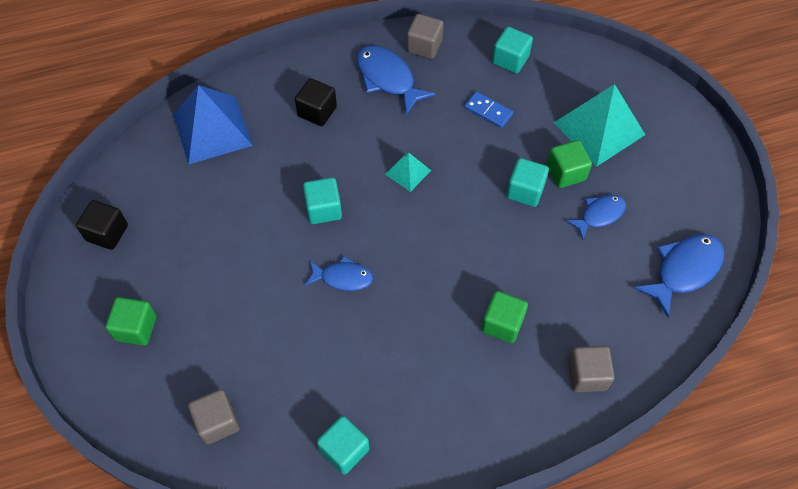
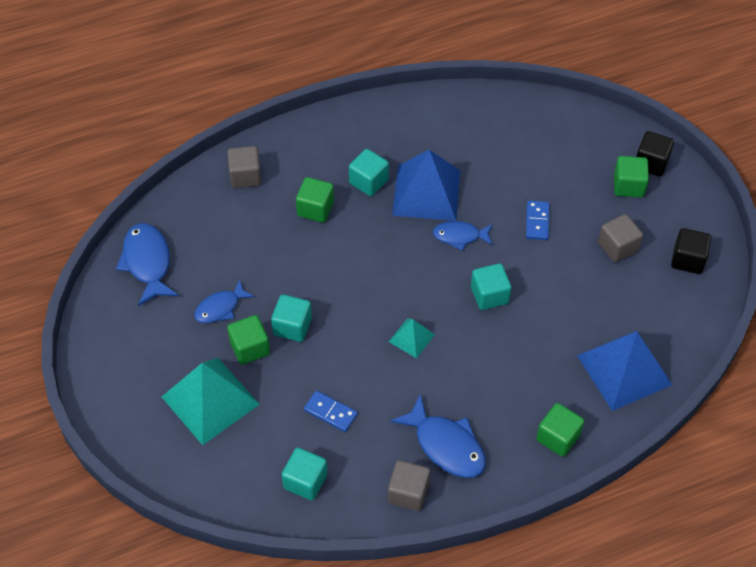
camera: 175 degrees right, 5 degrees down
grey cube [188,389,240,445] -> grey cube moved to [598,214,643,262]
black cube [295,78,337,126] -> black cube moved to [636,131,674,176]
turquoise cube [317,416,369,475] -> turquoise cube moved to [349,149,389,196]
blue fish [634,234,724,318] -> blue fish turned 120 degrees clockwise [116,223,178,306]
none -> blue pyramid [392,150,460,221]
none -> blue domino [526,201,549,240]
none -> green cube [536,403,584,457]

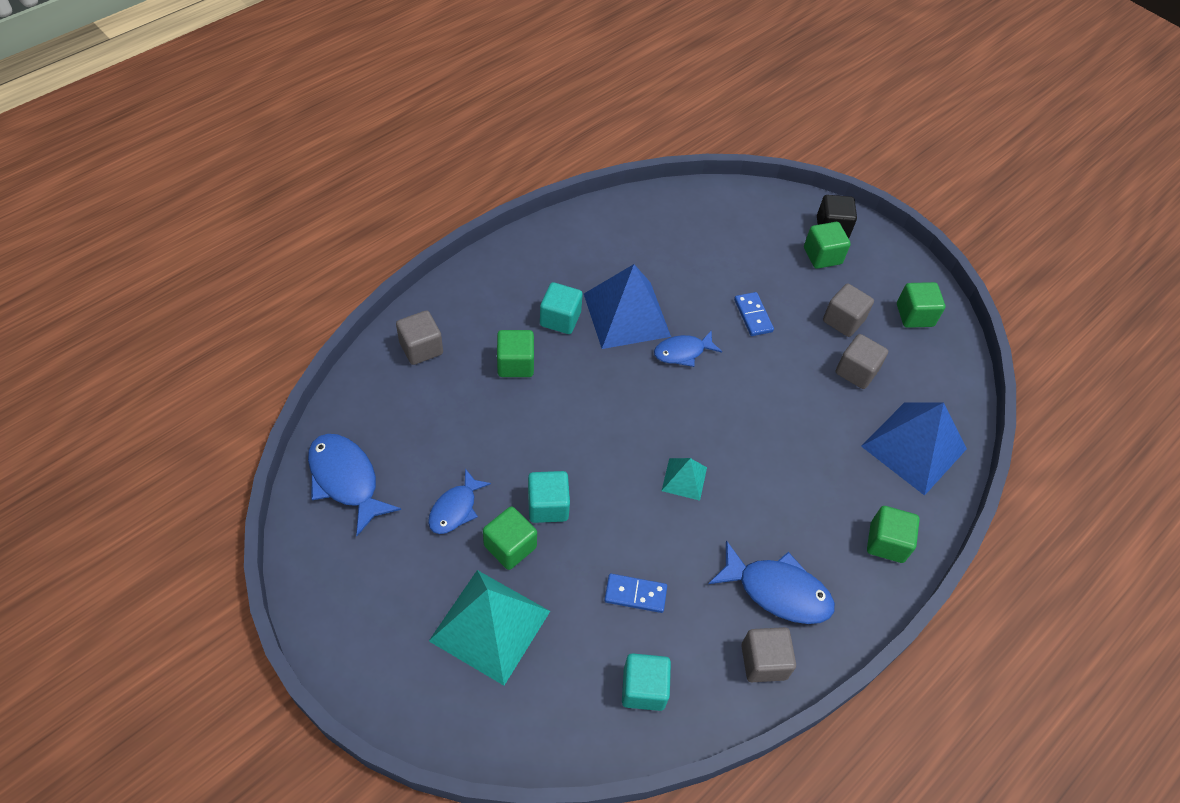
camera: 25 degrees left, 0 degrees up
turquoise cube [471,263,512,310] -> none
black cube [671,228,711,274] -> green cube [897,282,945,328]
none -> grey cube [836,334,888,389]

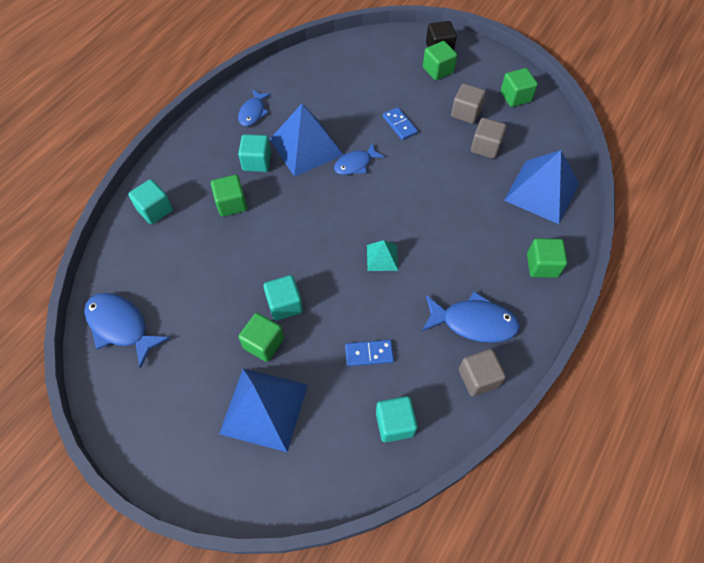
camera: 10 degrees left, 5 degrees up
grey cube [396,310,443,365] -> turquoise cube [128,179,173,224]
blue fish [428,469,491,534] -> blue fish moved to [238,89,271,126]
turquoise pyramid [429,570,550,685] -> blue pyramid [219,369,308,452]

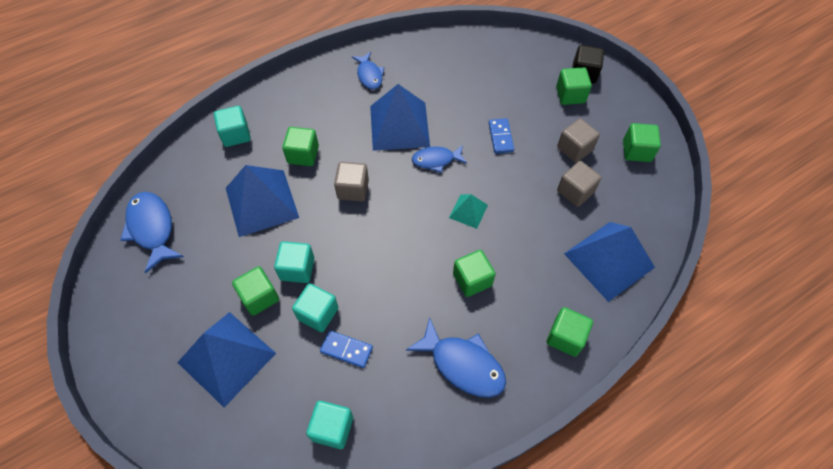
camera: 25 degrees right, 0 degrees up
blue fish [238,89,271,126] -> blue fish turned 60 degrees counterclockwise [352,52,385,89]
turquoise cube [238,134,271,172] -> turquoise cube moved to [292,283,339,332]
turquoise pyramid [367,240,398,271] -> turquoise pyramid moved to [449,194,488,229]
grey cube [459,349,506,396] -> grey cube moved to [334,162,369,202]
none -> blue pyramid [226,165,299,237]
none -> green cube [453,250,496,297]

